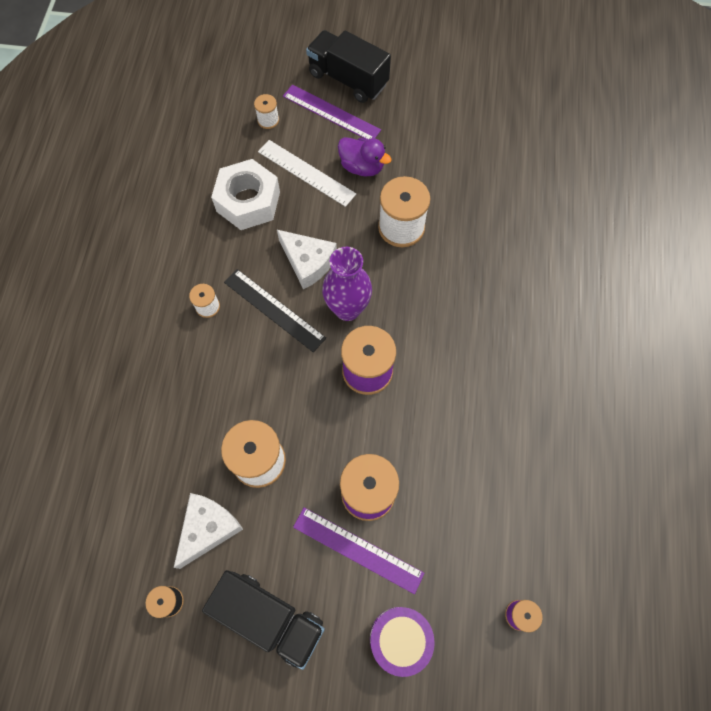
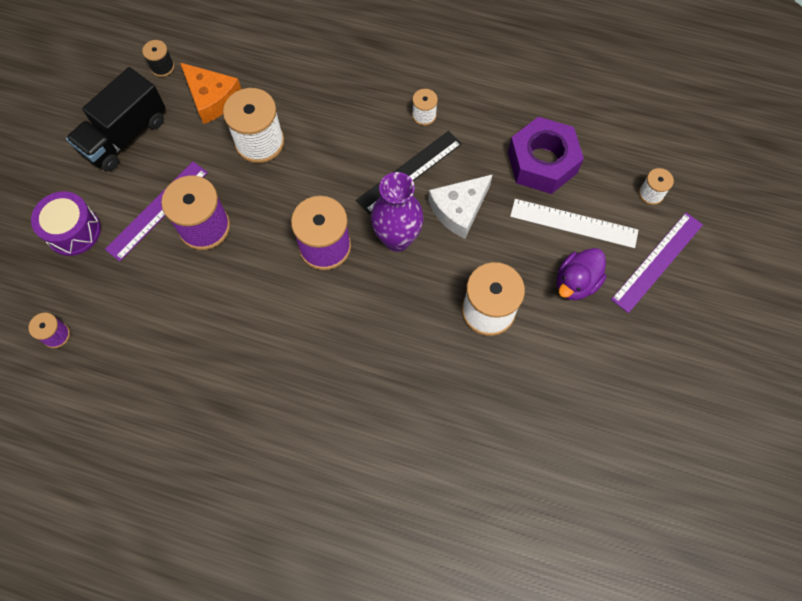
camera: 100 degrees right, 0 degrees up
white cheese [174,493,243,569] -> orange cheese [180,63,241,124]
white nut [211,159,280,230] -> purple nut [508,117,584,194]
white ruler [258,140,356,207] -> white ruler turned 60 degrees clockwise [510,199,638,248]
black truck [306,30,391,103] -> none

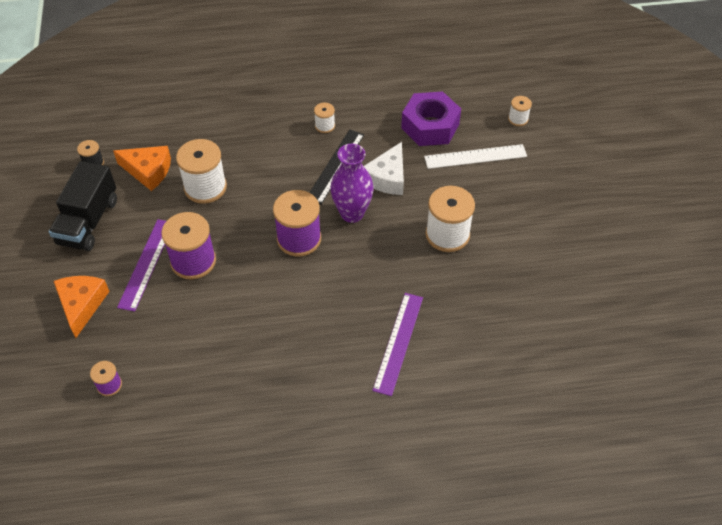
camera: 25 degrees left, 15 degrees down
purple drum [31,191,101,256] -> orange cheese [54,276,110,338]
purple duck [557,248,607,300] -> none
purple ruler [611,212,703,313] -> purple ruler moved to [372,293,423,396]

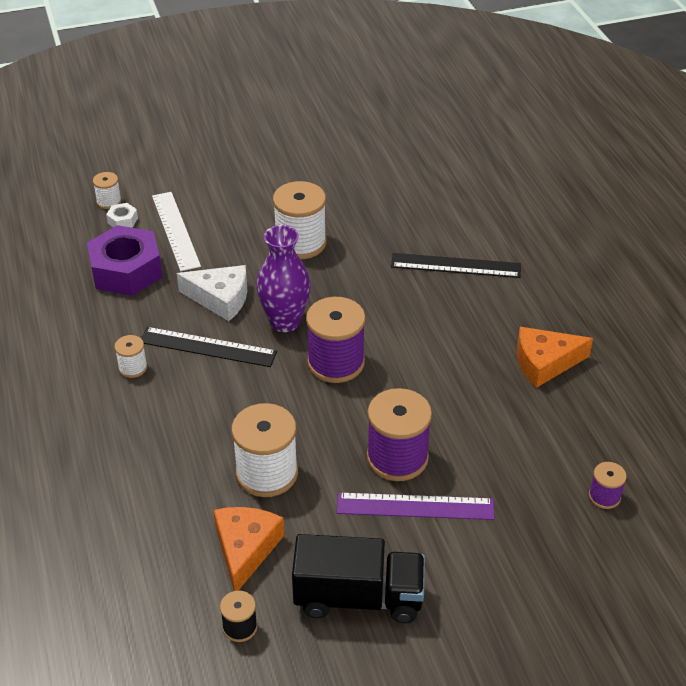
camera: 100 degrees left, 10 degrees down
orange cheese [54,276,110,338] -> orange cheese moved to [517,327,593,388]
purple ruler [372,293,423,396] -> black ruler [391,253,521,278]
none -> white nut [106,203,138,228]

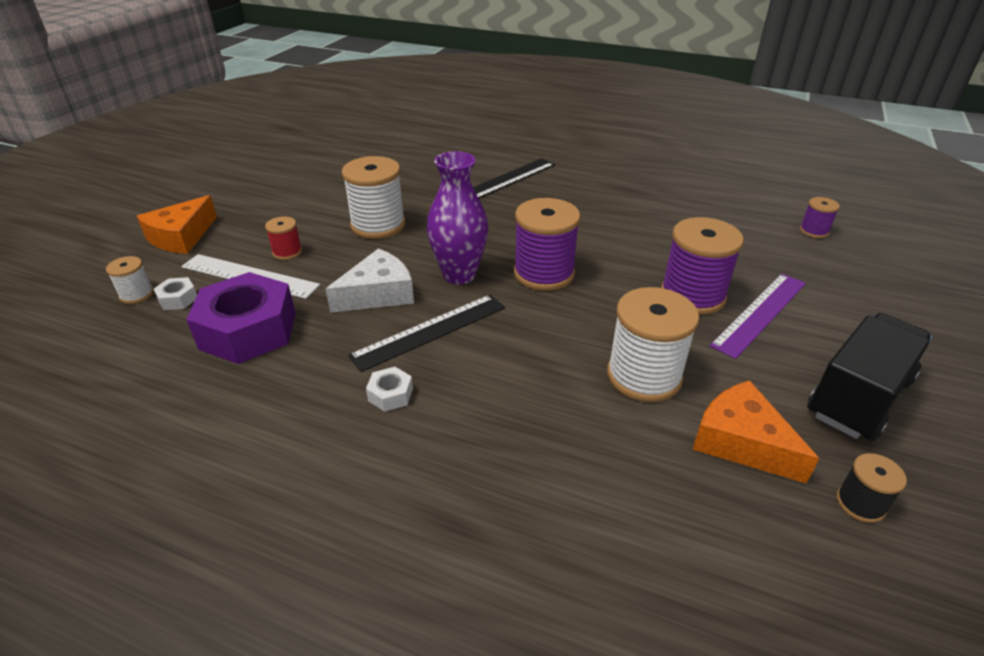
camera: 50 degrees left, 5 degrees down
white spool [114,335,147,378] -> white nut [366,367,413,412]
orange cheese [517,327,593,388] -> orange cheese moved to [137,195,217,254]
none -> red spool [265,217,302,260]

